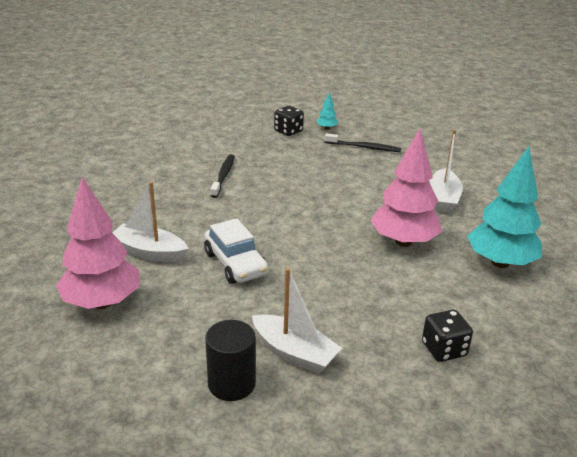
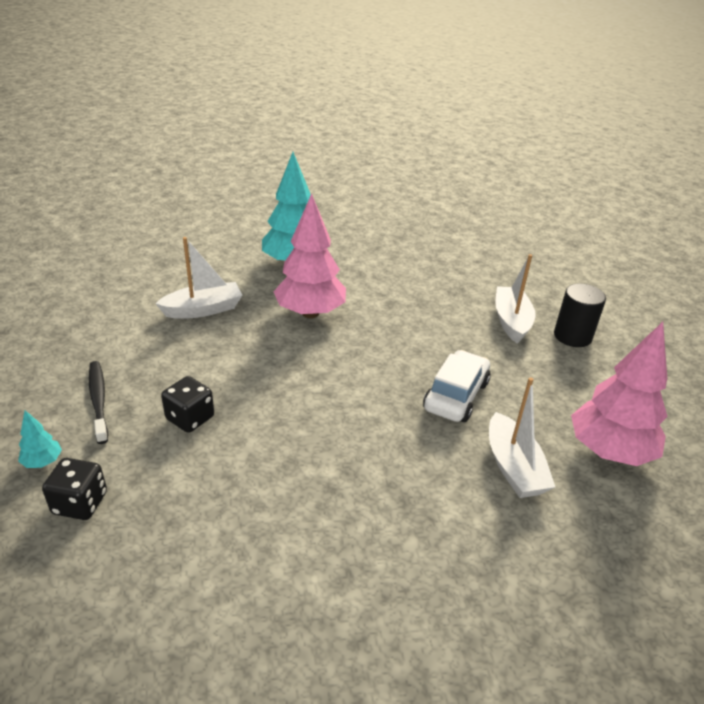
camera: 125 degrees left, 5 degrees up
black toothbrush [211,154,235,198] -> none
black dice [422,310,473,362] -> black dice moved to [161,376,214,433]

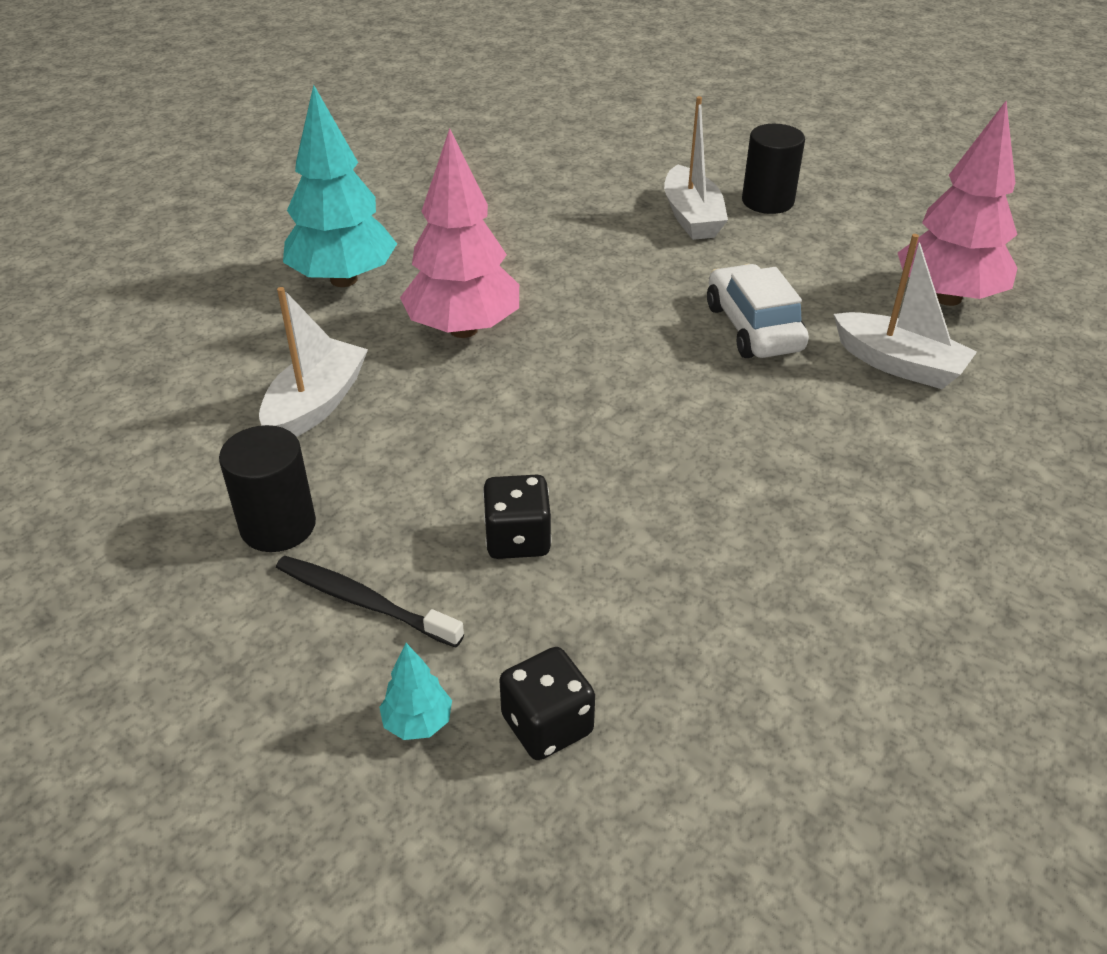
camera: 40 degrees left, 5 degrees up
white boat [495,254,536,344] -> white boat turned 150 degrees counterclockwise [664,96,728,240]
none -> black cylinder [219,425,316,552]

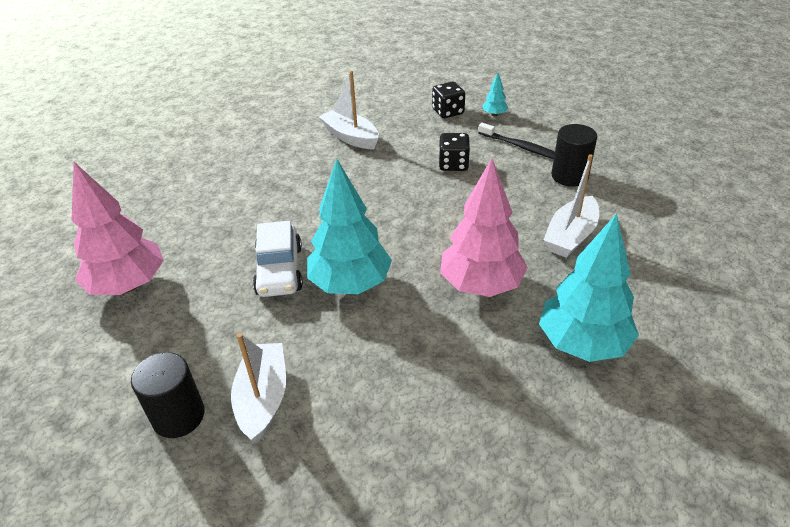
camera: 170 degrees left, 0 degrees up
white boat [834,234,977,389] -> white boat moved to [319,71,379,149]
none -> turquoise tree [307,158,392,294]

